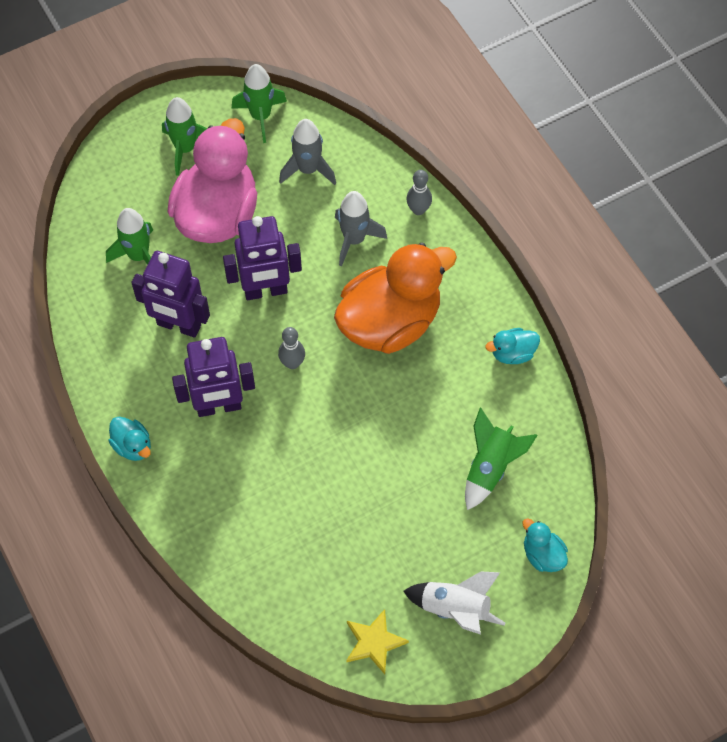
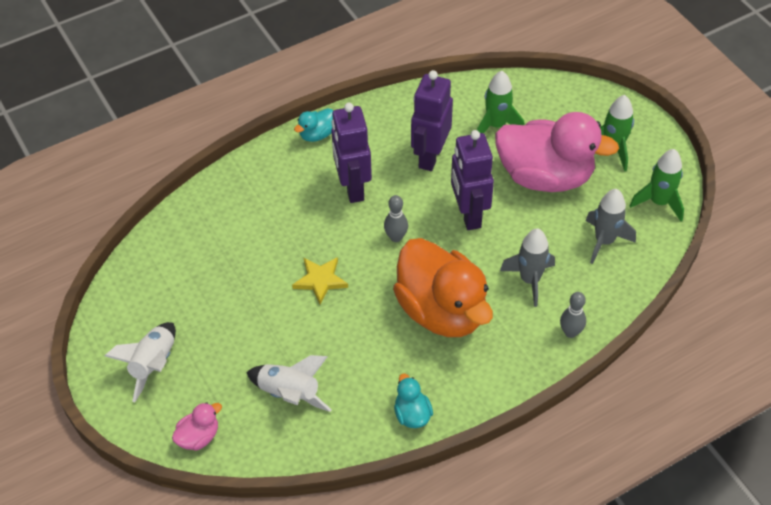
camera: 90 degrees right, 10 degrees down
yellow star [346,609,409,674] -> yellow star moved to [292,257,348,305]
green rocket [465,408,538,510] -> white rocket [246,355,332,412]
turquoise duck [522,518,568,572] -> pink duck [172,402,222,451]

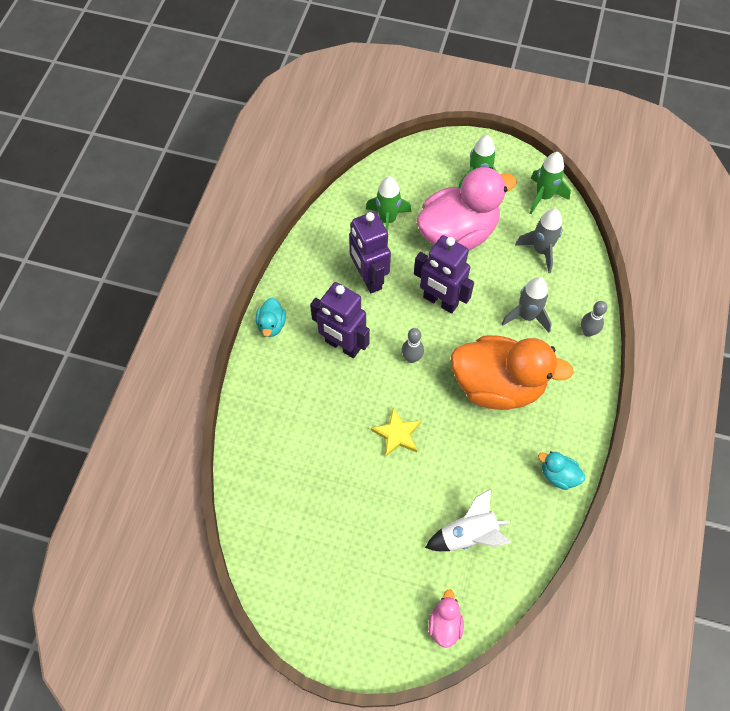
camera: 45 degrees left, 10 degrees up
white rocket [105,322,176,402] -> none

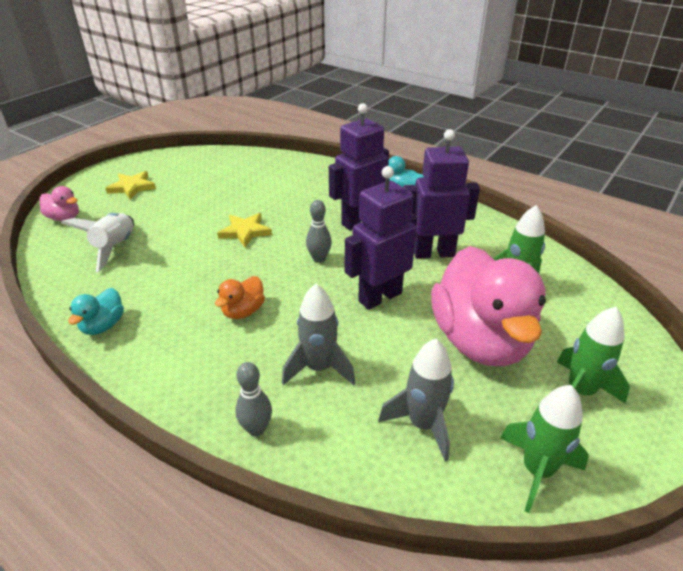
camera: 110 degrees right, 25 degrees down
orange duck [451,335,574,410] -> orange duck [215,276,265,319], size x0.42
turquoise duck [538,451,585,490] -> turquoise duck turned 150 degrees clockwise [68,288,124,335]
none -> yellow star [105,171,156,200]

